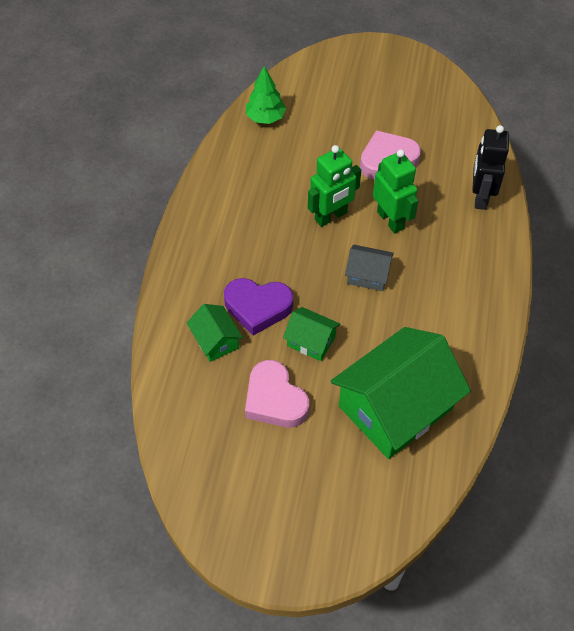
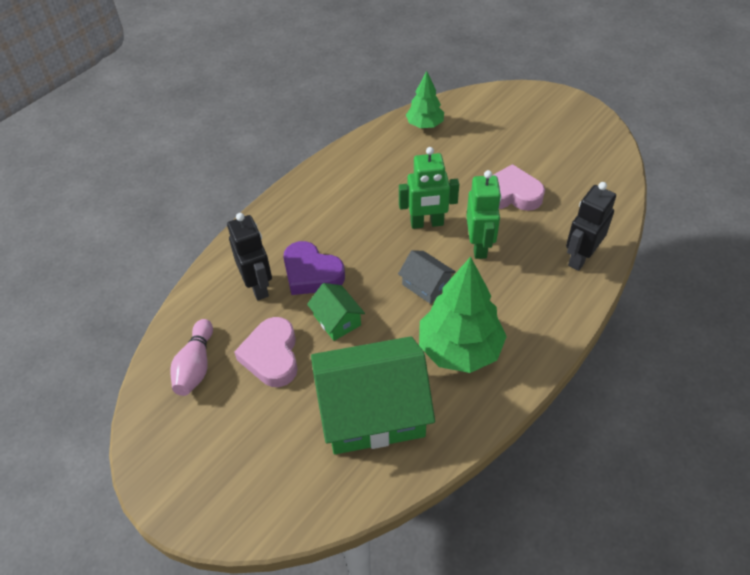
camera: 30 degrees right, 5 degrees down
green house [187,304,243,362] -> black robot [227,213,272,300]
none -> pink bowling pin [170,319,213,396]
none -> green tree [419,257,507,373]

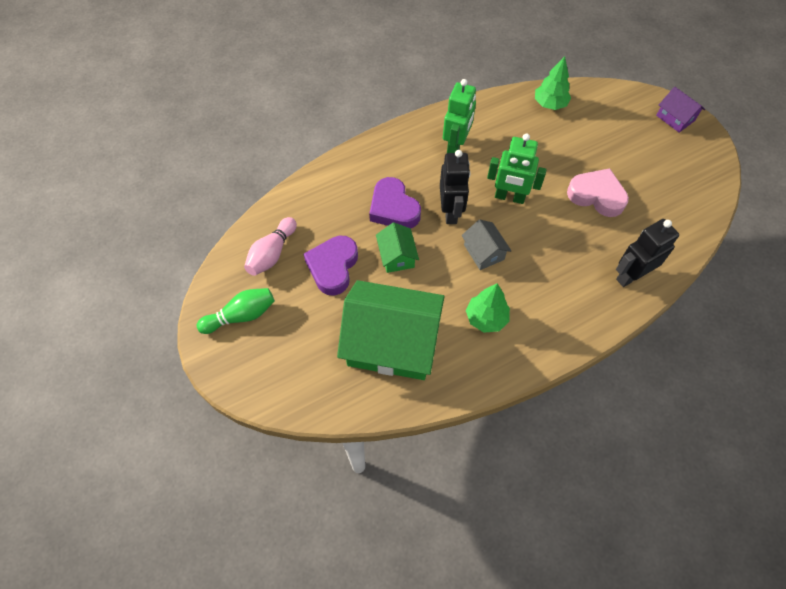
camera: 20 degrees right, 10 degrees up
black robot [227,213,272,300] -> black robot moved to [440,150,470,224]
pink heart [234,317,298,387] -> purple heart [304,236,358,295]
green tree [419,257,507,373] -> green tree [466,283,510,332], size x0.58
green robot [466,170,501,259] -> green robot moved to [443,79,476,153]
none -> green bowling pin [196,288,275,334]
none -> purple house [656,87,705,133]

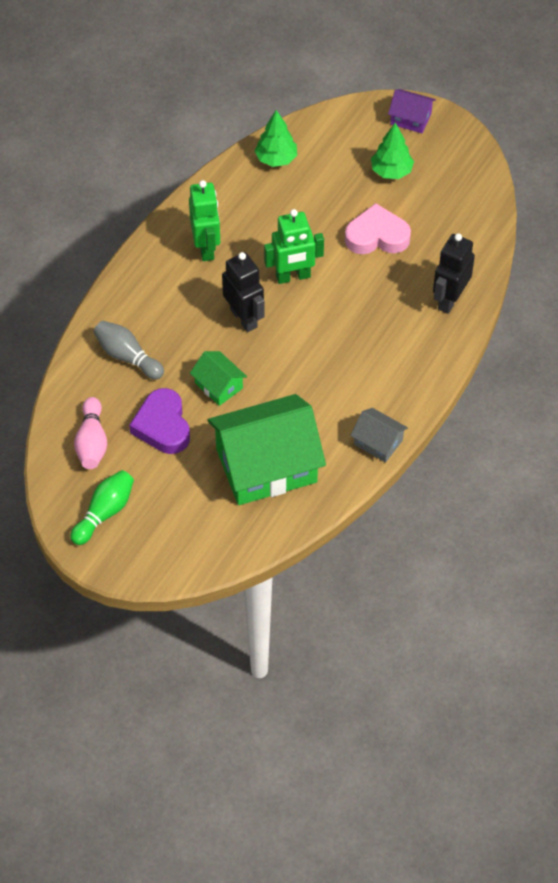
camera: 30 degrees left, 5 degrees down
purple heart [369,177,421,228] -> none
grey house [461,219,511,270] -> grey house moved to [350,408,408,463]
green tree [466,283,510,332] -> green tree moved to [371,123,414,179]
none -> grey bowling pin [93,321,164,380]

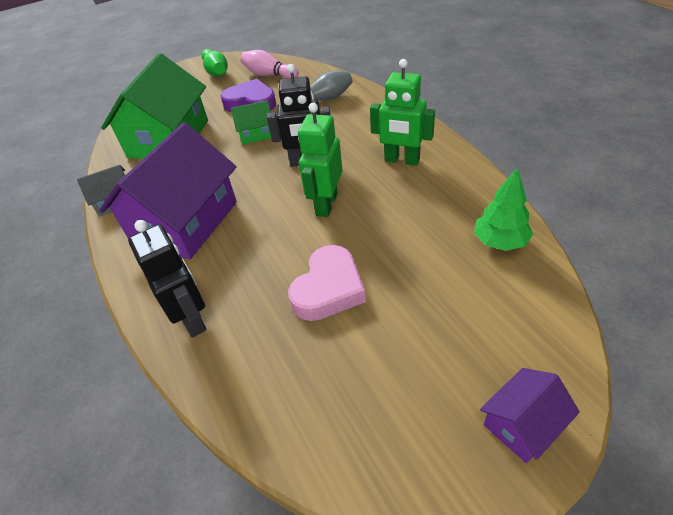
camera: 125 degrees right, 10 degrees down
green tree [371,123,414,179] -> none
none -> purple house [99,122,237,260]

